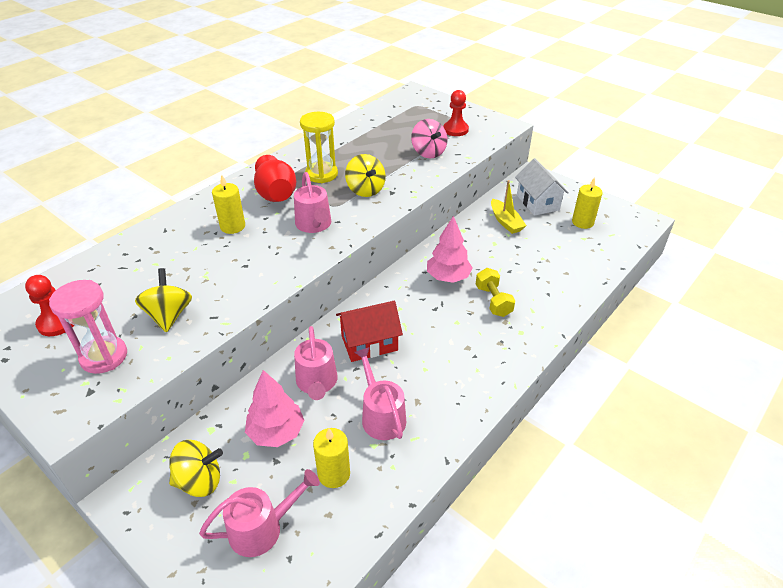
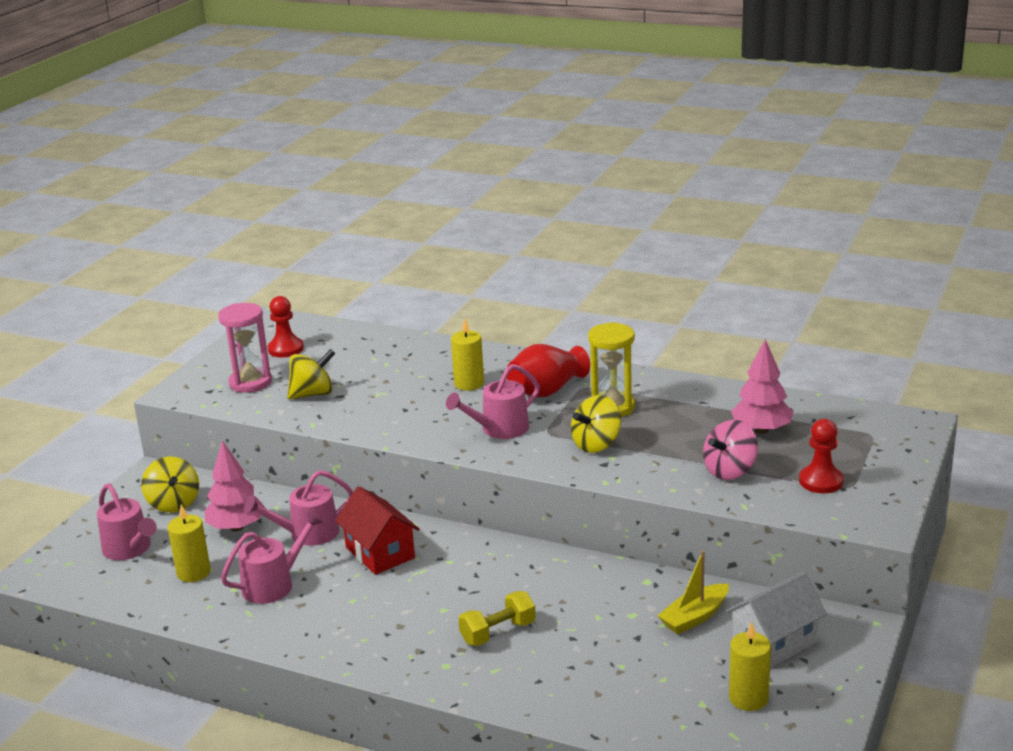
camera: 75 degrees right, 15 degrees down
pink tree [427,216,472,283] -> pink tree moved to [731,339,793,434]

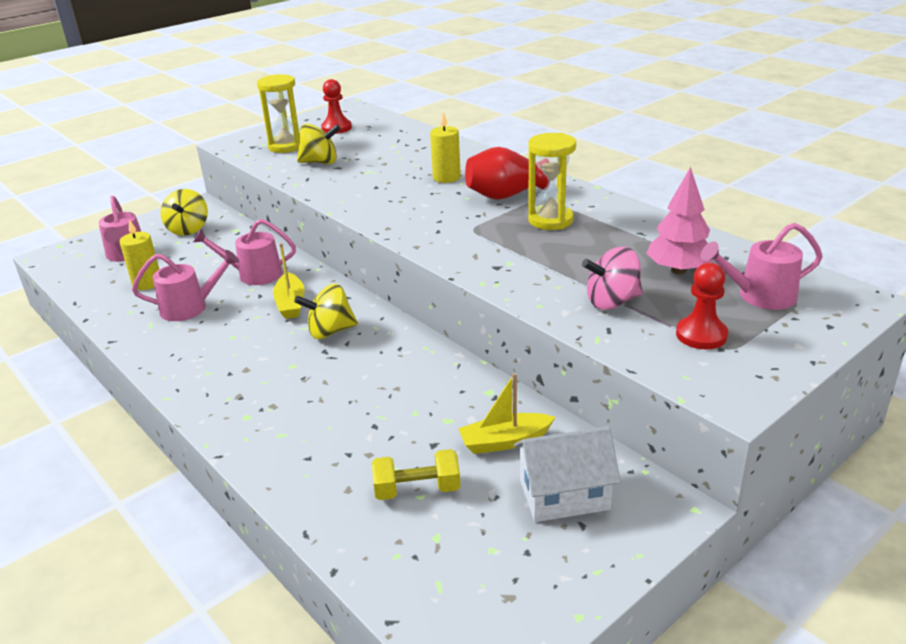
camera: 25 degrees right, 5 degrees up
pink tree [205,440,265,532] -> none
pink hourglass [218,303,272,393] -> yellow hourglass [257,74,300,153]
red house [335,486,420,575] -> yellow boat [273,243,304,319]
pink watering can [446,364,540,439] -> pink watering can moved to [701,223,823,310]
yellow dumbbell [459,591,536,646] -> yellow dumbbell moved to [372,449,460,500]
yellow spinning top [571,395,621,453] -> yellow spinning top moved to [294,284,358,339]
yellow candle [729,622,771,711] -> none

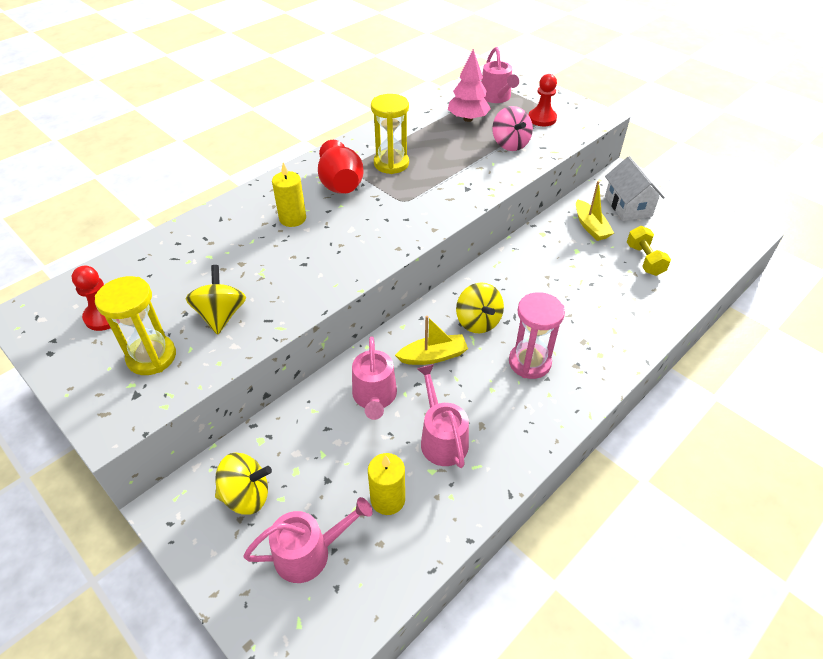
camera: 95 degrees left, 15 degrees up
none -> pink hourglass [509,292,565,379]

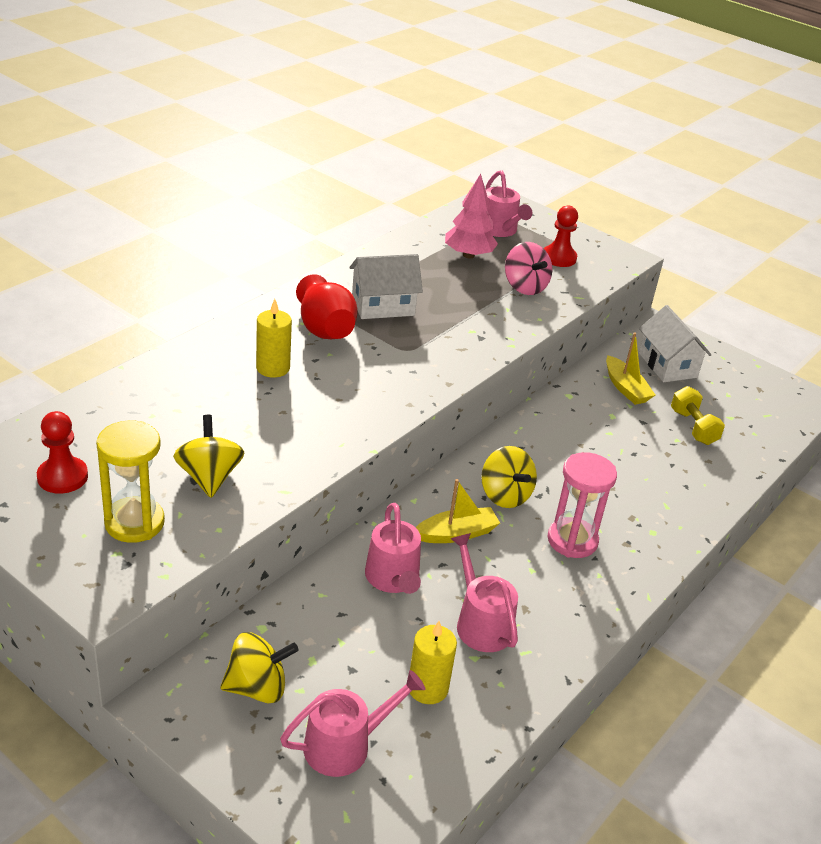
camera: 10 degrees left, 10 degrees down
yellow hourglass [371,94,409,174] -> white house [349,254,423,319]

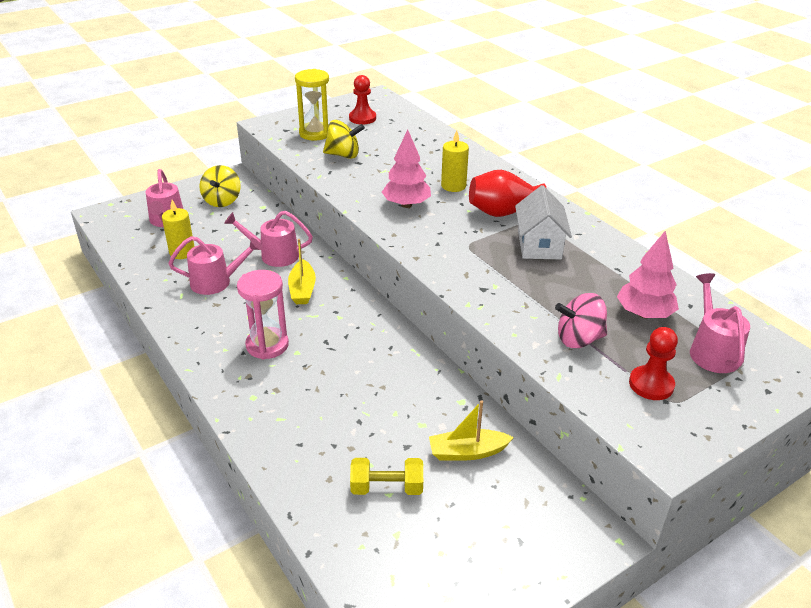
camera: 110 degrees right, 0 degrees up
yellow spinning top [481,446,537,508] -> none
pink watering can [486,170,532,237] -> pink watering can turned 90 degrees clockwise [690,273,750,373]
white house [639,305,711,382] -> none
none -> pink tree [382,129,431,208]

